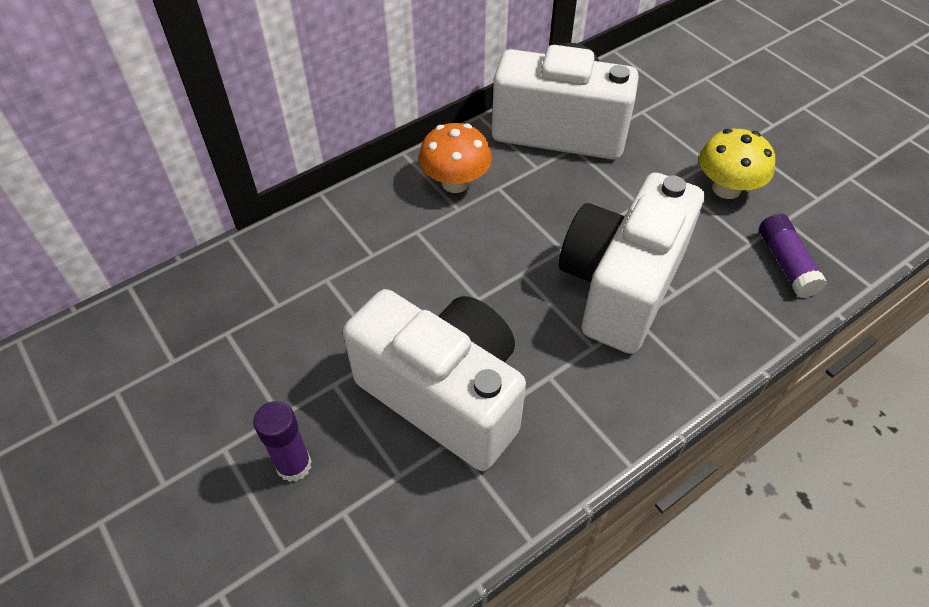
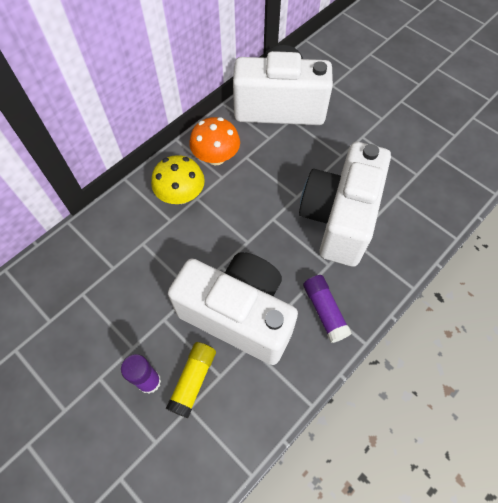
camera: 10 degrees left, 10 degrees up
yellow mushroom [699,129,775,199] -> yellow mushroom moved to [151,155,205,204]
purple glue stick [759,214,827,298] -> purple glue stick moved to [303,275,352,343]
none -> yellow glue stick [166,342,216,418]

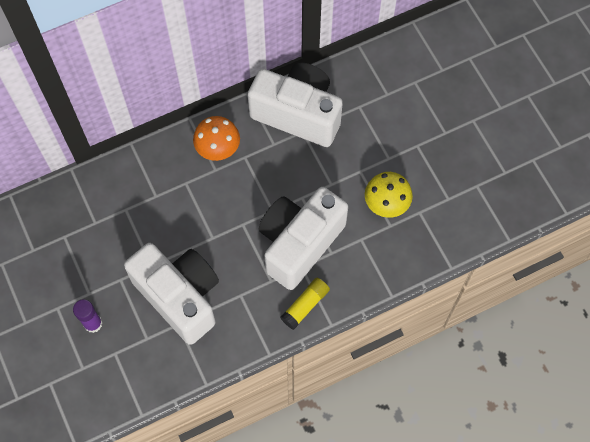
camera: 20 degrees right, 5 degrees up
yellow mushroom [151,155,205,204] -> yellow mushroom moved to [365,172,413,218]
yellow glue stick [166,342,216,418] -> yellow glue stick moved to [280,278,330,330]
purple glue stick [303,275,352,343] -> none

